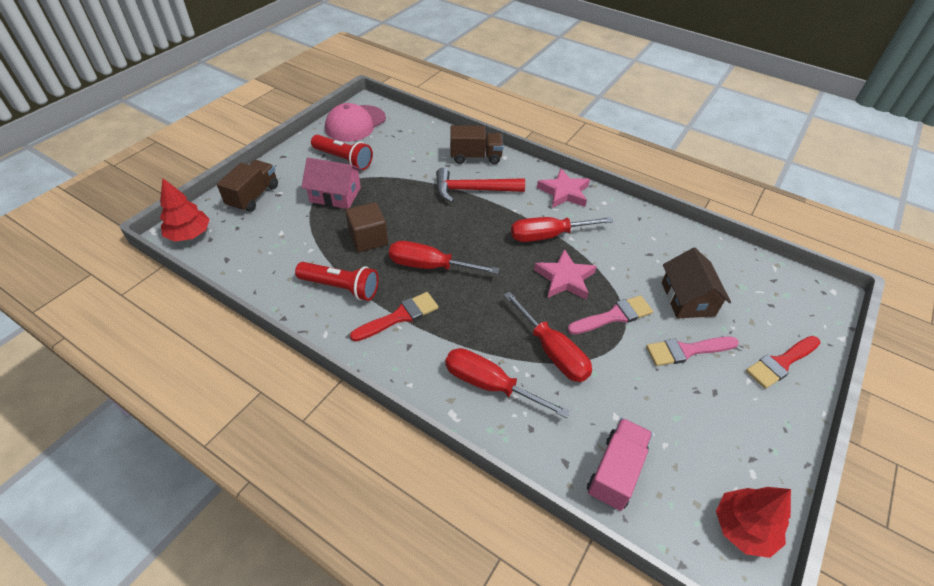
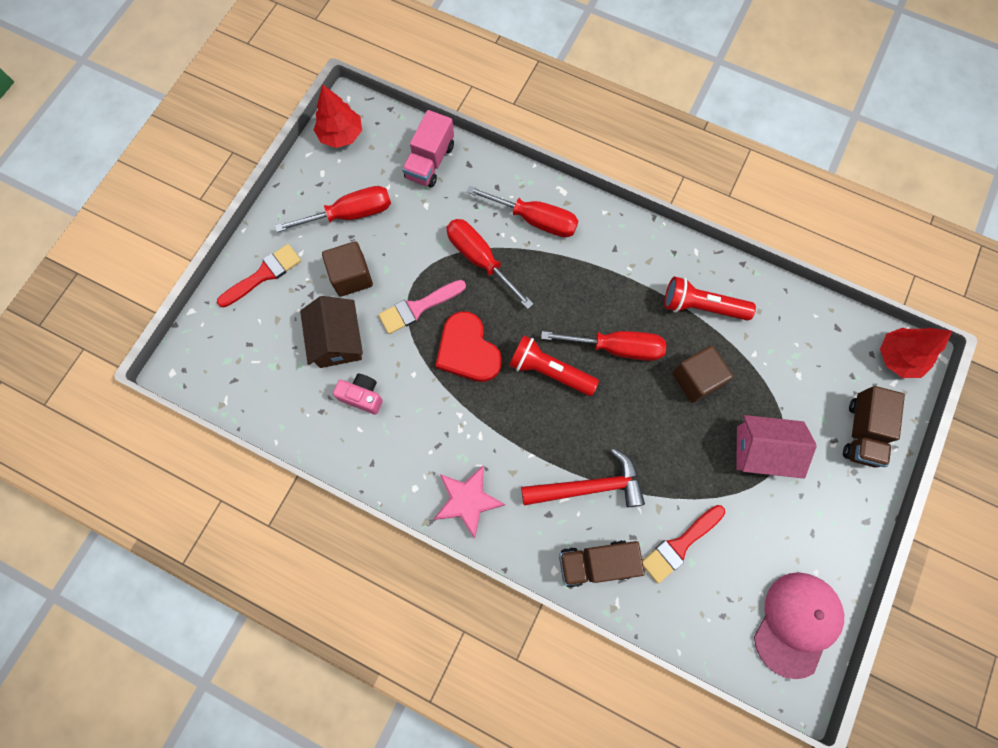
camera: 175 degrees right, 25 degrees up
red flashlight [311,135,373,170] -> red flashlight moved to [509,335,599,396]
red brush [350,292,439,342] -> red brush moved to [642,505,725,584]
red screwdriver [511,217,613,242] -> red screwdriver moved to [275,186,391,232]
pink star [534,249,597,300] -> red heart [435,311,502,382]
pink brush [646,337,739,366] -> brown cube [322,241,373,297]
none -> pink camera [333,374,383,415]

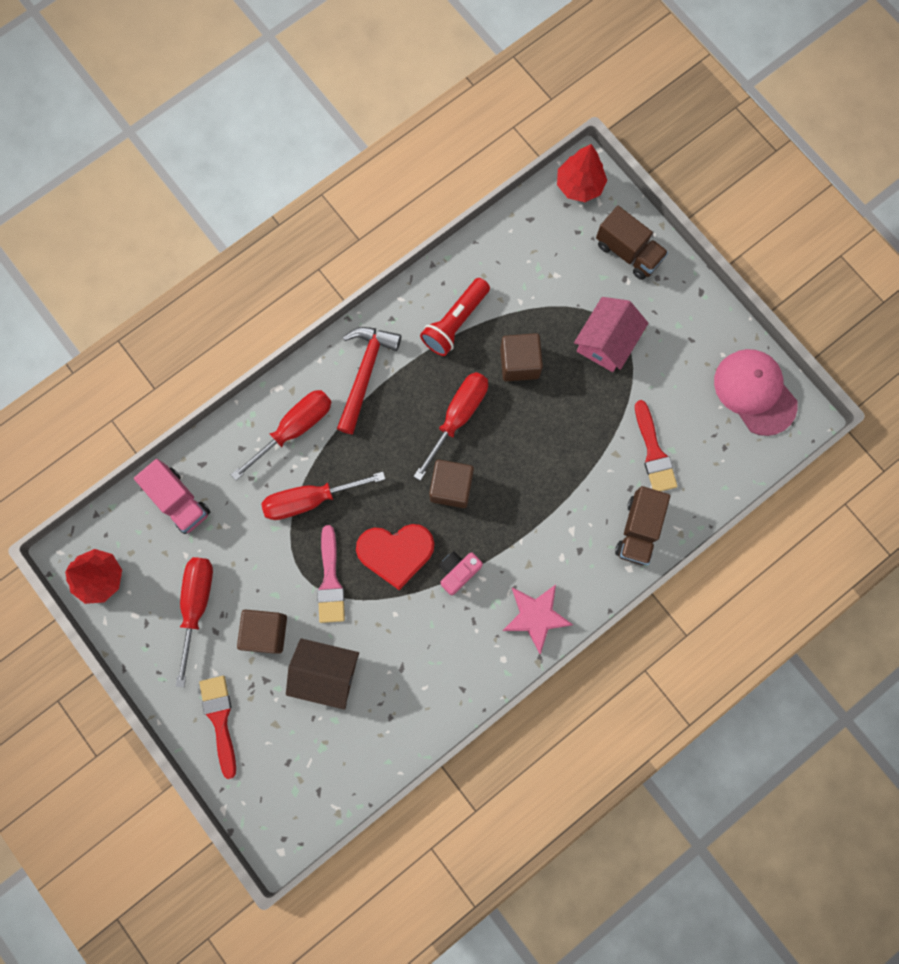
camera: 65 degrees left, 5 degrees up
pink camera [333,374,383,415] -> pink camera moved to [439,551,483,596]
red flashlight [509,335,599,396] -> brown cube [429,459,474,508]
red hammer [521,448,645,507] -> red hammer moved to [337,327,401,434]

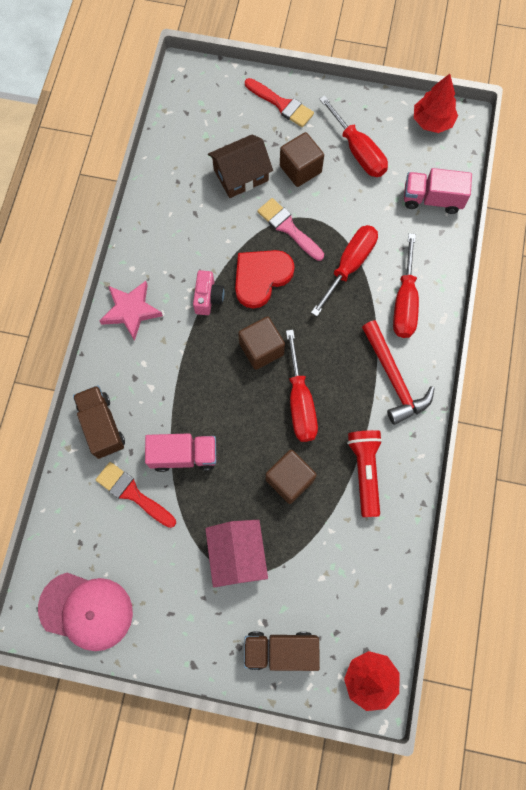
camera: 140 degrees right, 5 degrees down
none -> pink truck [145,433,216,472]

